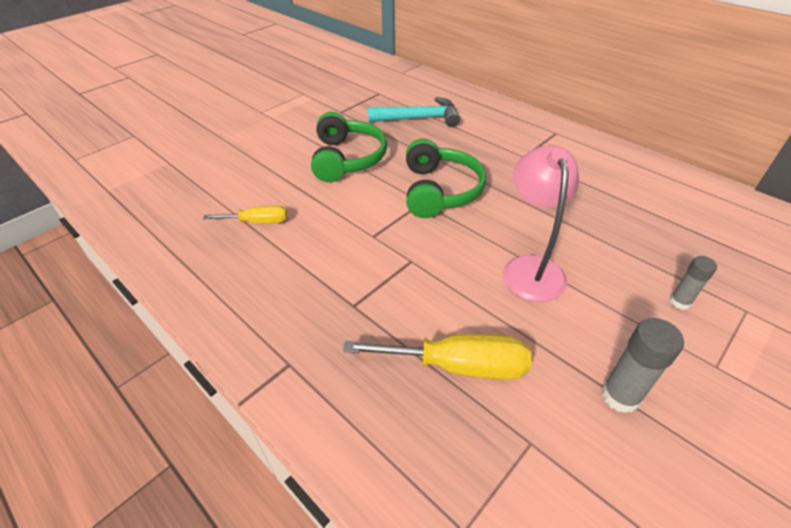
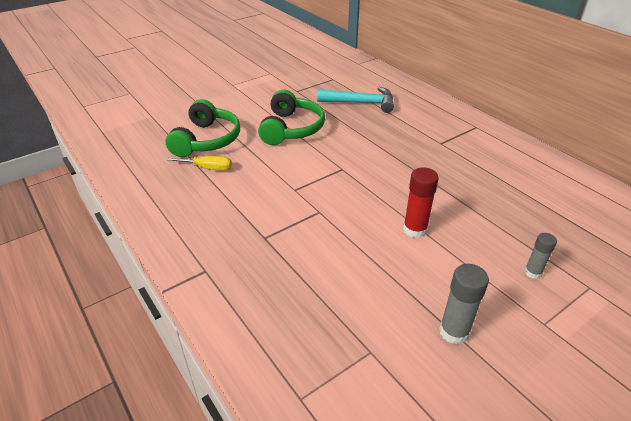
camera: 10 degrees right, 5 degrees down
yellow screwdriver [343,334,531,380] -> none
green headphones [406,139,486,218] -> green headphones moved to [166,99,240,157]
pink lamp [503,145,579,302] -> red glue stick [403,167,439,238]

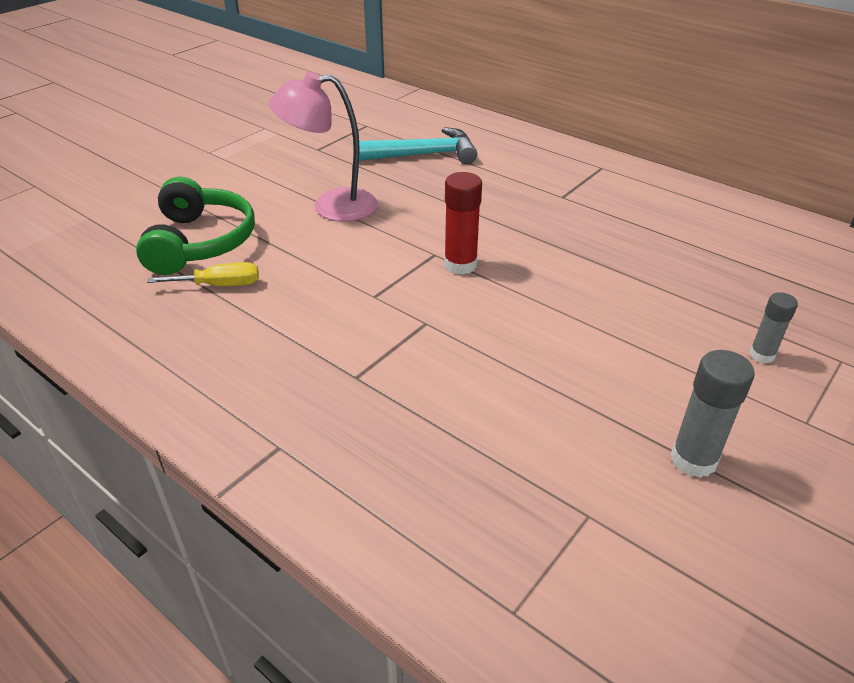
camera: 15 degrees left, 0 degrees up
green headphones [258,90,325,145] -> pink lamp [269,72,378,222]
red glue stick [403,167,439,238] -> red glue stick moved to [444,172,482,275]

